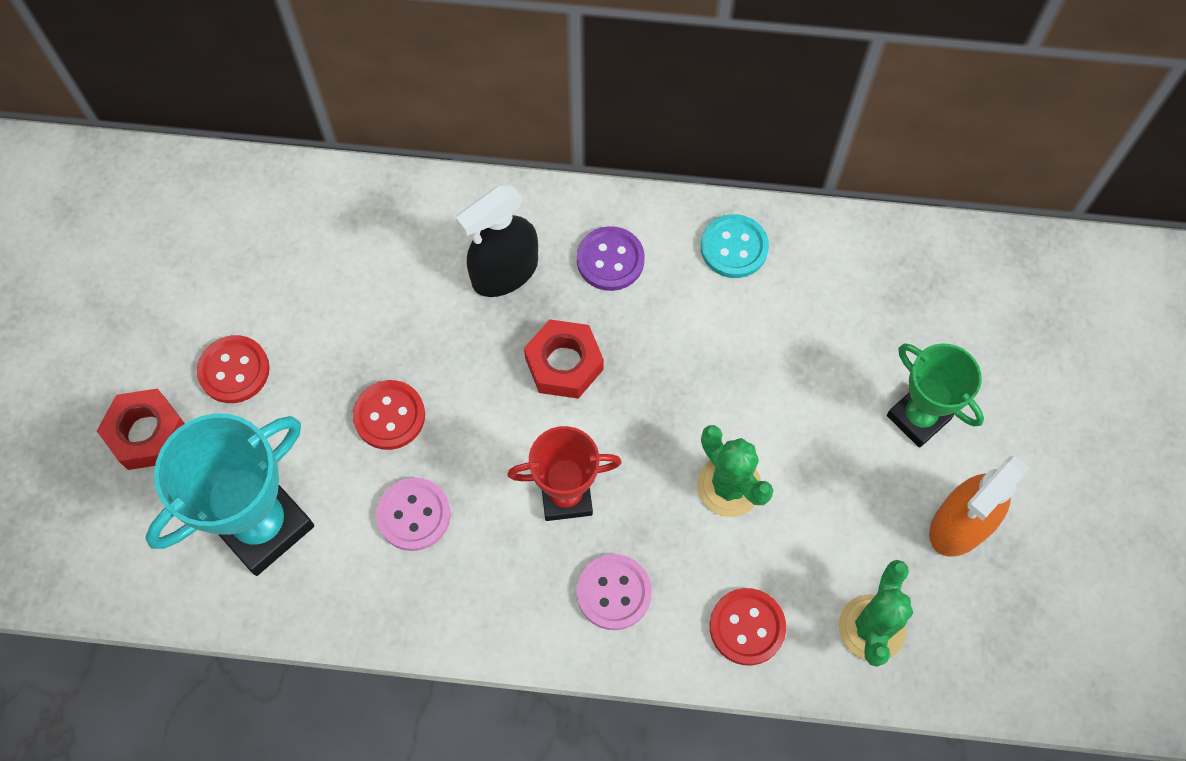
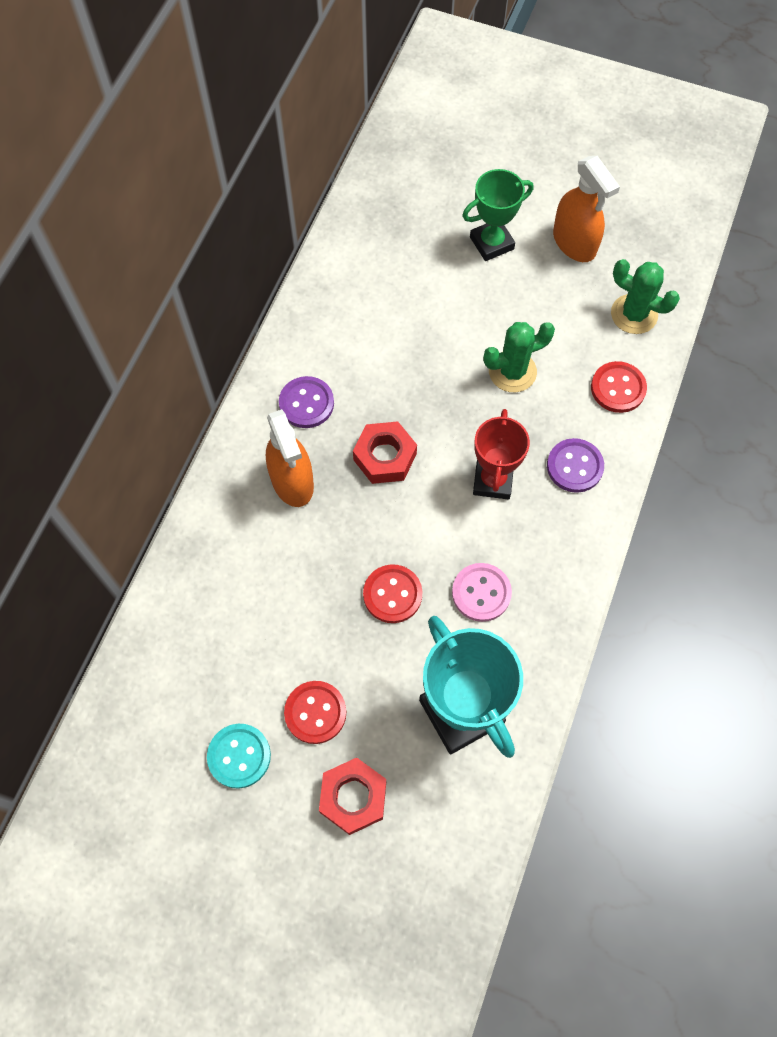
camera: 75 degrees left, 0 degrees up
black spray bottle [456,186,538,297] -> orange spray bottle [266,409,314,507]
pink button [577,554,652,630] -> purple button [547,438,604,493]
turquoise button [701,214,769,278] -> turquoise button moved to [207,724,271,789]

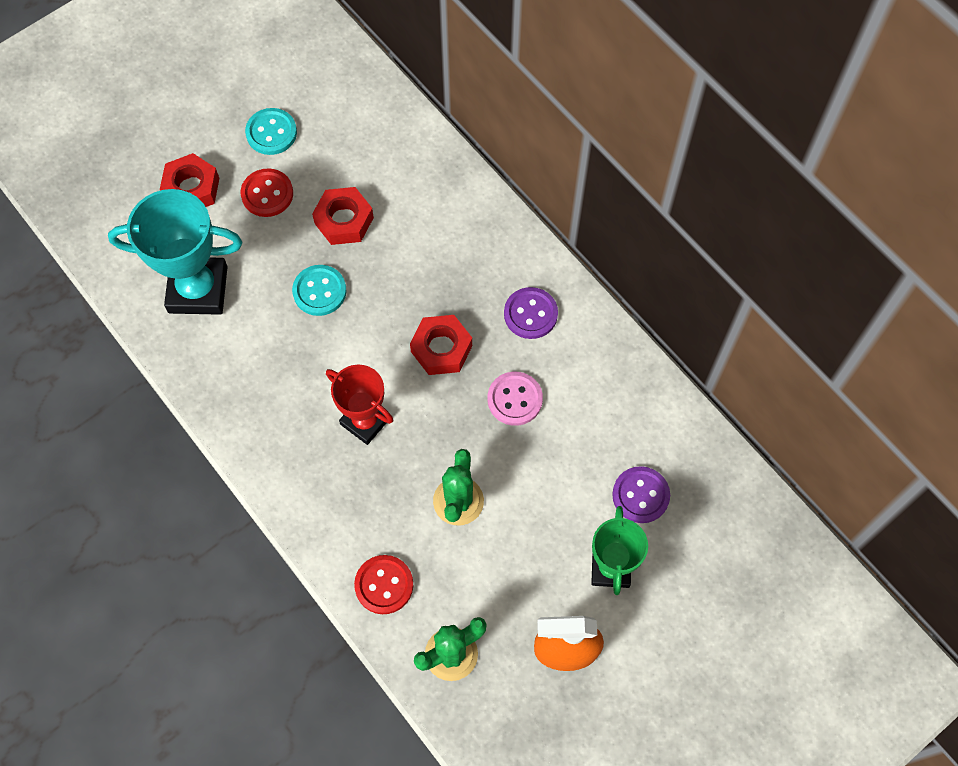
camera: 120 degrees right, 0 degrees up
orange spray bottle [266,409,314,507] -> none
red button [363,564,422,623] -> turquoise button [292,265,346,316]
pink button [452,563,512,622] -> pink button moved to [488,372,543,426]
purple button [547,438,604,493] -> purple button moved to [612,466,670,523]
none -> red nut [312,187,374,245]

